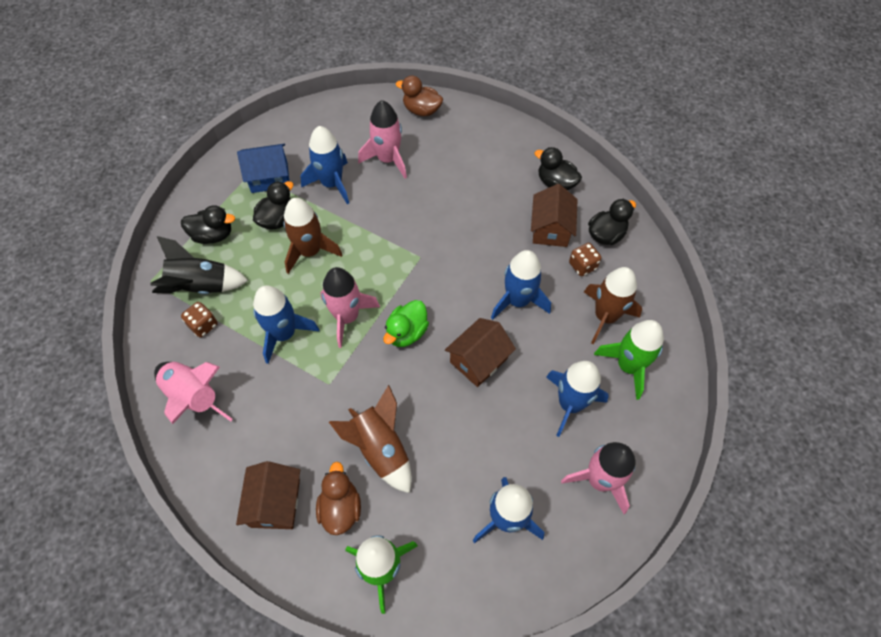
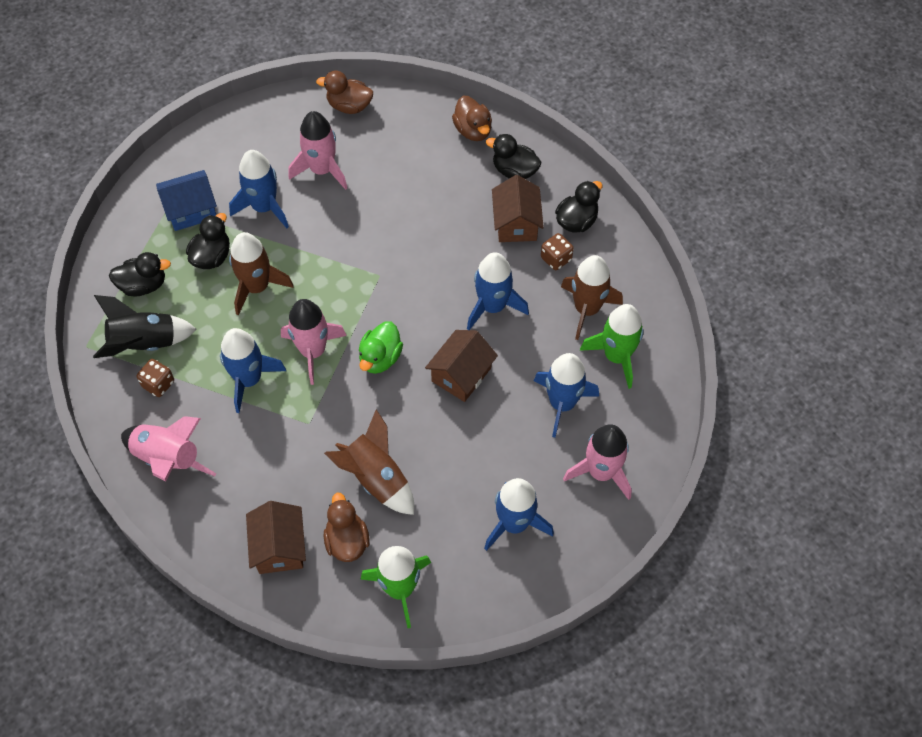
camera: 10 degrees left, 0 degrees up
none -> brown duck [452,96,492,141]

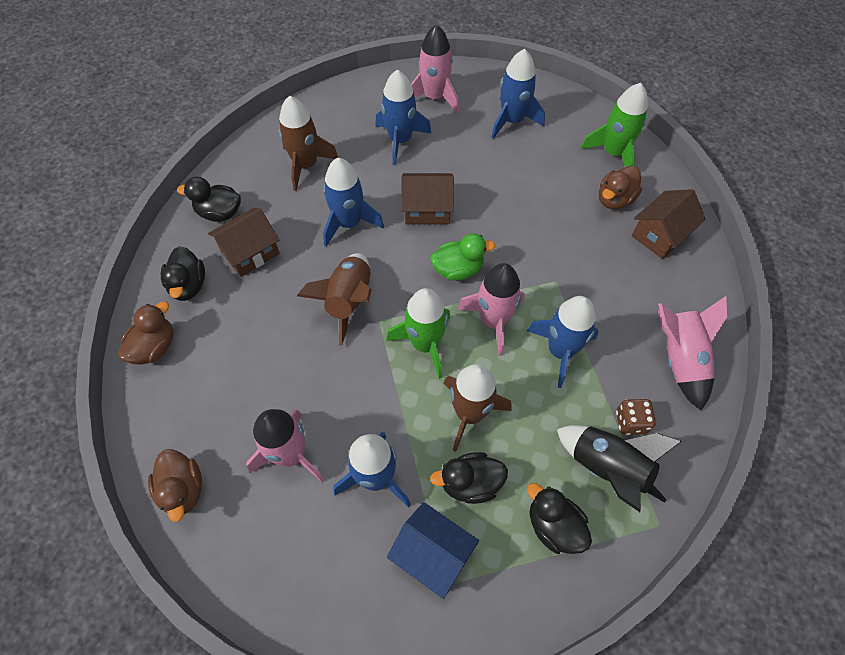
camera: 125 degrees left, 0 degrees up
brown rocket [324,409,414,515] -> brown rocket moved to [297,253,372,346]
brown dice [541,233,574,270] -> none
green rocket [580,304,644,389] -> green rocket moved to [386,288,450,379]

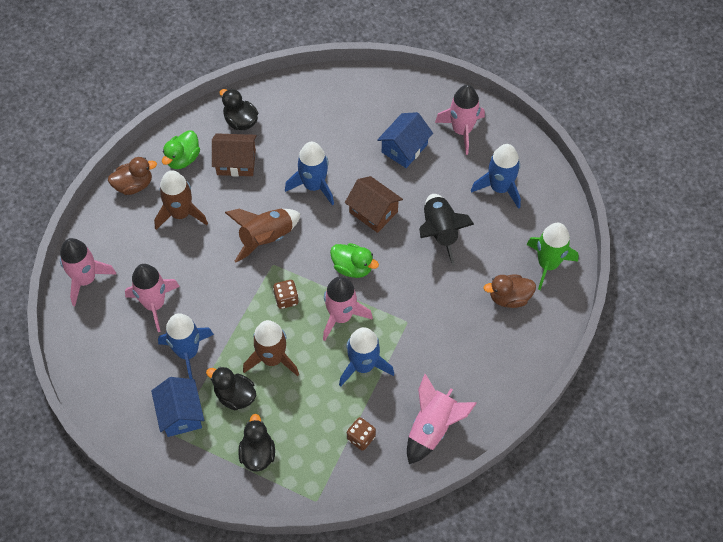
camera: 40 degrees right, 0 degrees up
brown duck [148,449,202,522] -> pink rocket [60,238,116,306]
black duck [161,246,205,301] -> green duck [162,130,200,169]
brown rocket [279,96,339,191] -> brown rocket moved to [154,170,208,230]
blue rocket [375,69,432,165] -> blue house [377,112,433,168]
green rocket [386,288,450,379] -> brown dice [273,280,299,309]
black rocket [557,425,682,512] -> black rocket moved to [419,194,474,265]
brown house [632,189,706,259] -> none

